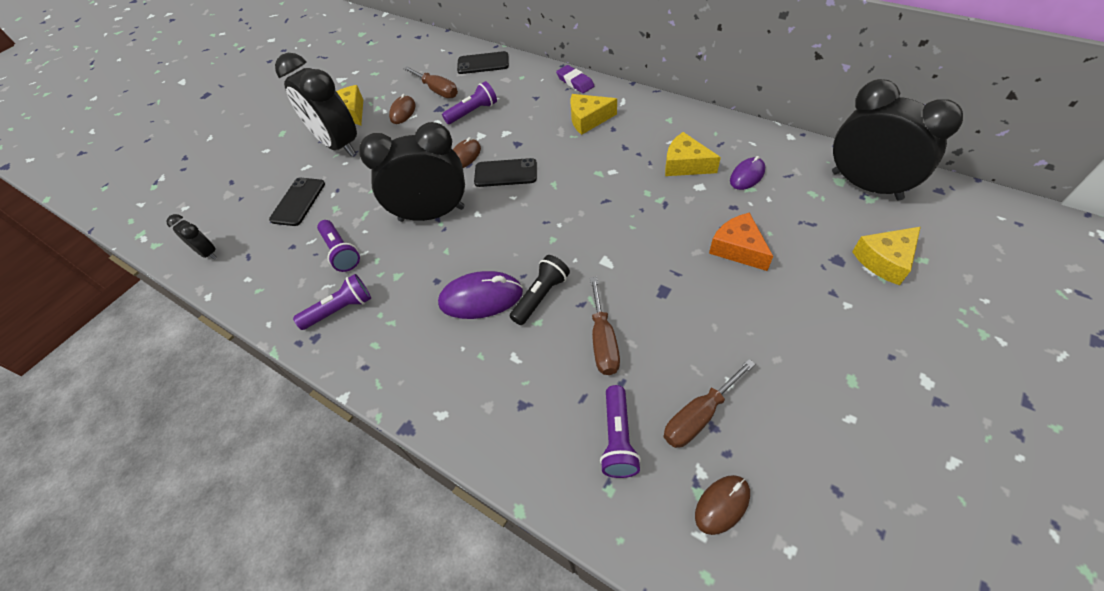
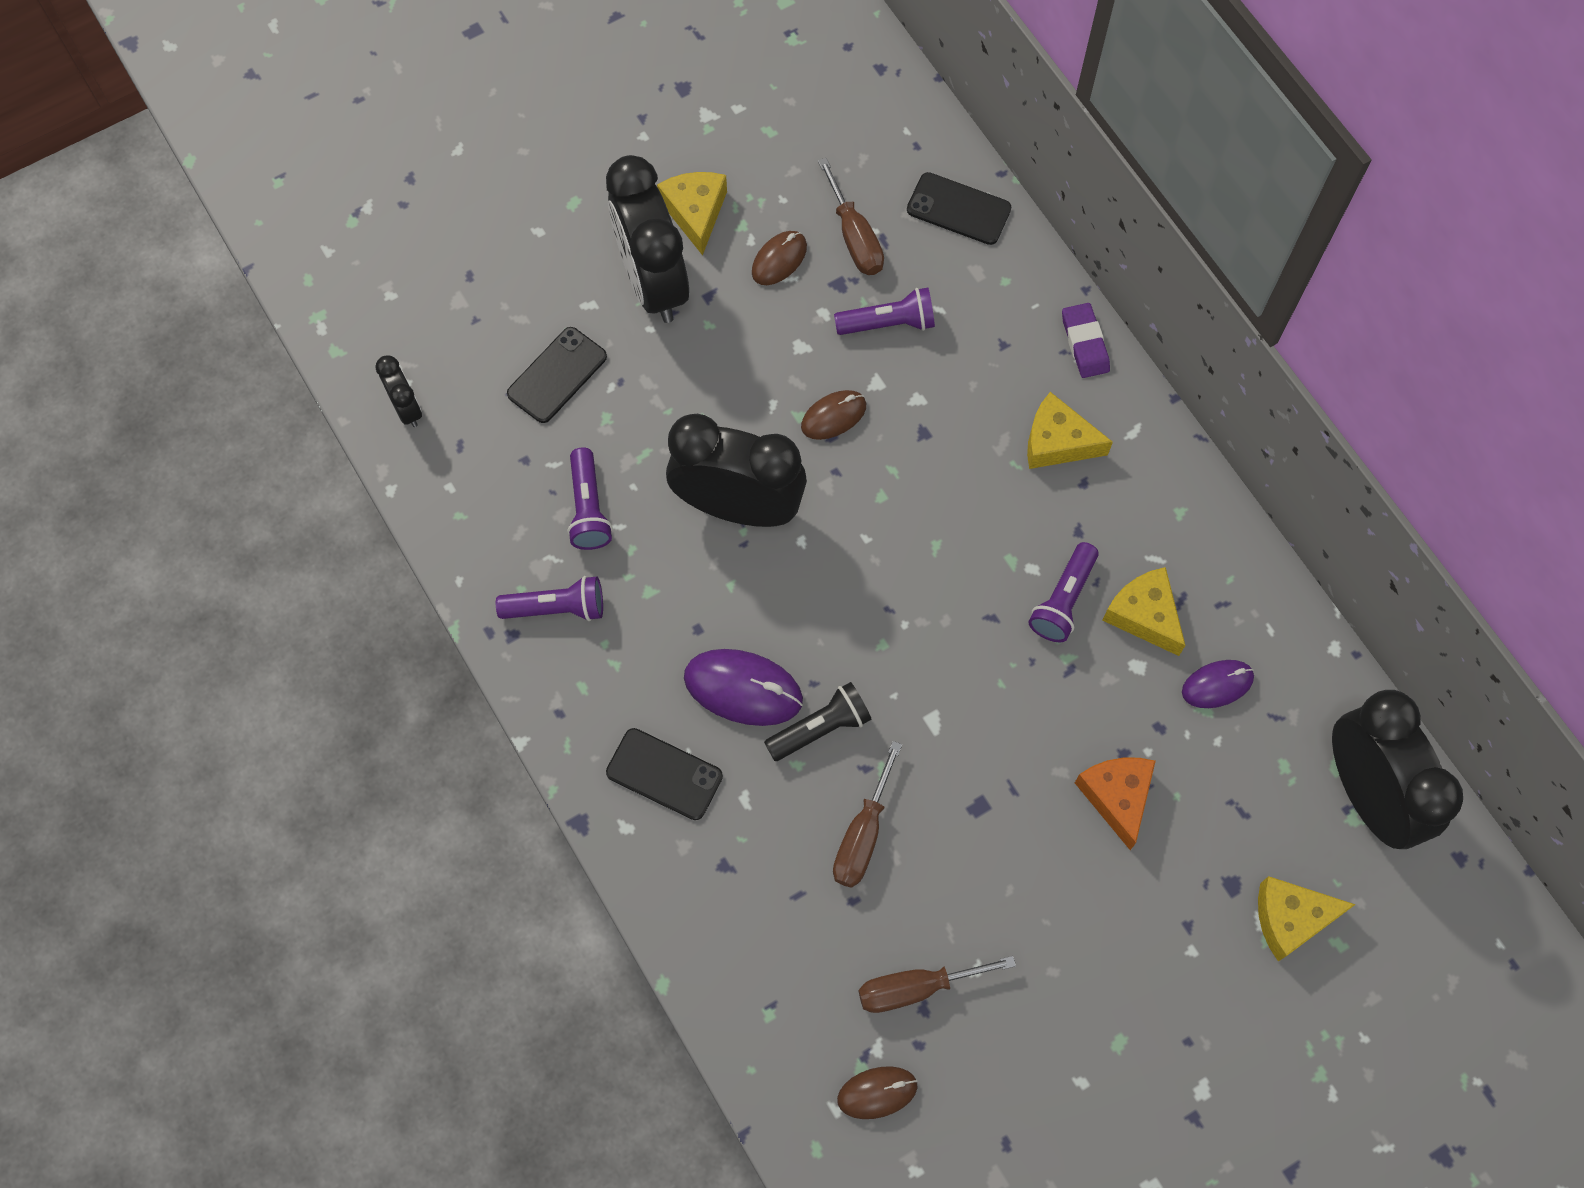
camera: 20 degrees right, 15 degrees up
black phone [474,158,537,187] -> black phone moved to [606,728,723,820]
purple flashlight [600,385,641,478] -> purple flashlight moved to [1028,542,1099,642]

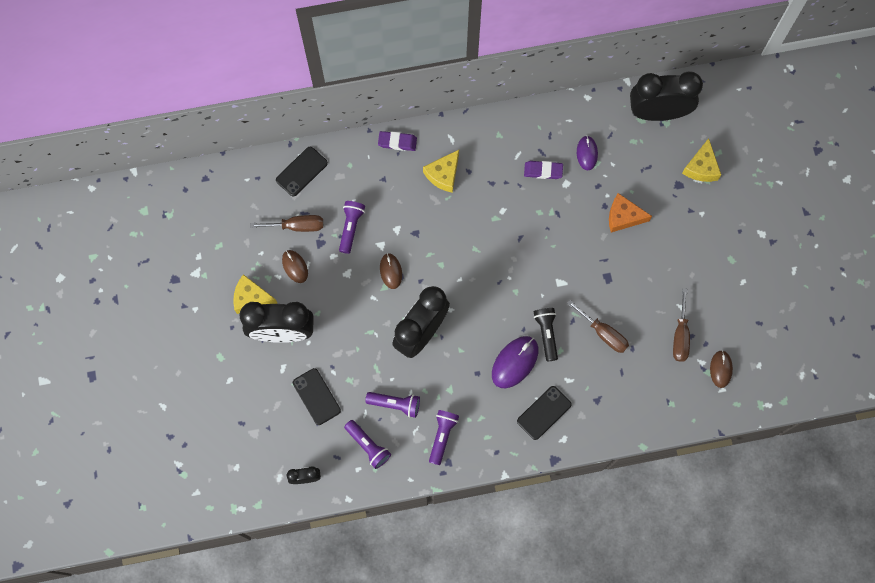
camera: 70 degrees left, 5 degrees up
purple flashlight [1028,542,1099,642] -> purple flashlight moved to [344,420,391,469]
yellow cheese [1102,567,1186,656] -> purple eraser [524,161,563,179]

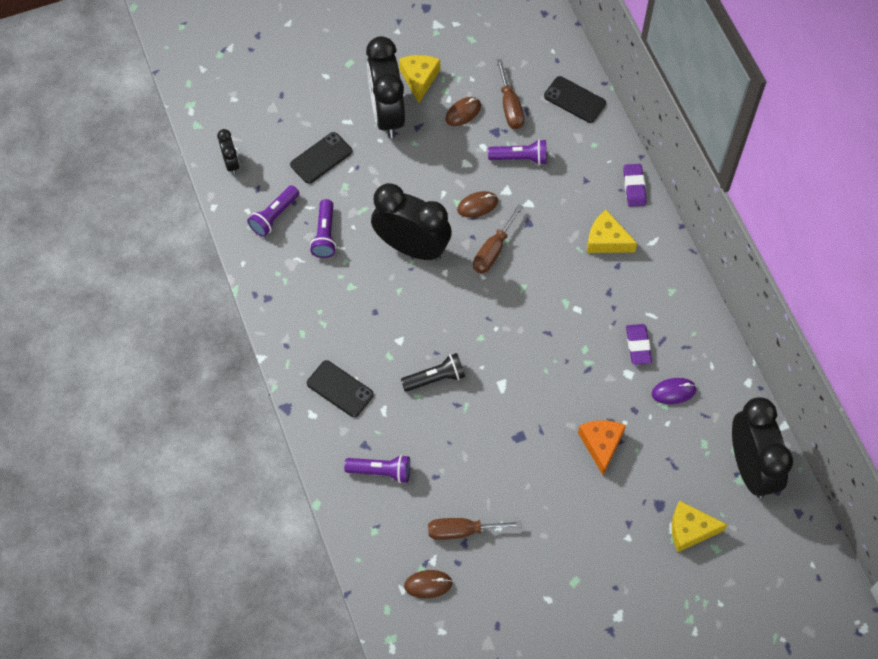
camera: 80 degrees right, 10 degrees down
purple flashlight [429,410,459,465] -> purple flashlight moved to [344,455,410,483]
purple mouse [492,336,538,388] -> none
brown screwdriver [567,300,629,353] -> brown screwdriver moved to [473,204,523,273]

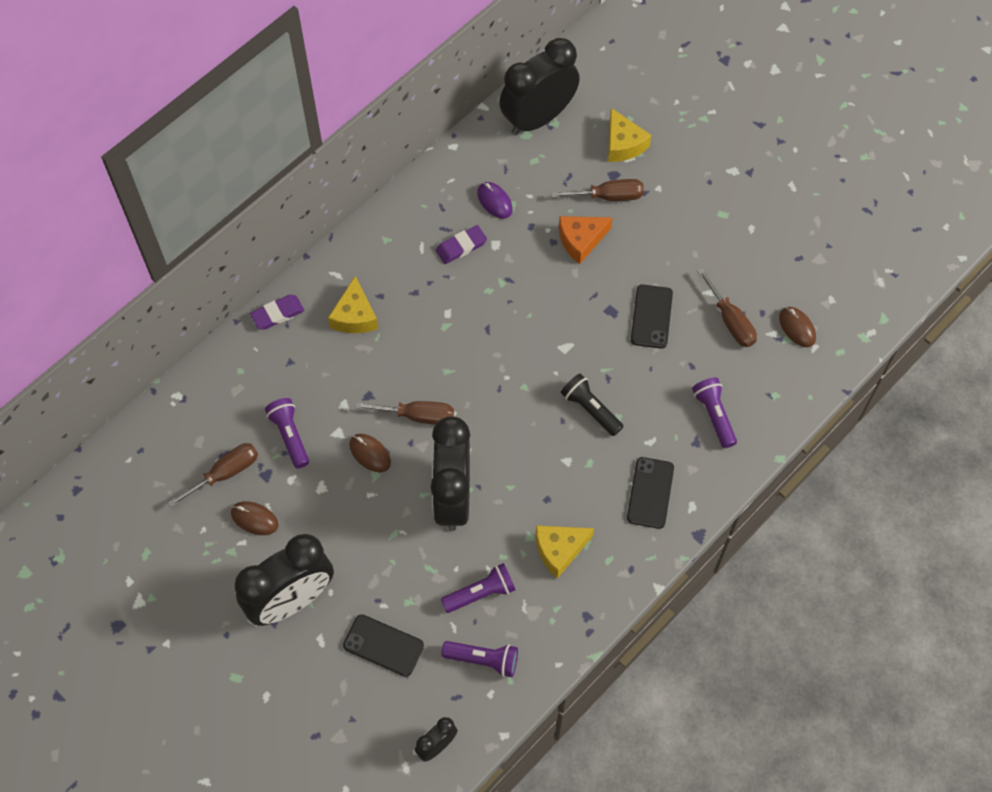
camera: 115 degrees left, 0 degrees up
yellow cheese [399,55,440,103] -> yellow cheese moved to [536,526,594,579]
black phone [544,76,606,123] -> black phone moved to [631,285,673,349]
none -> brown screwdriver [551,179,644,201]

